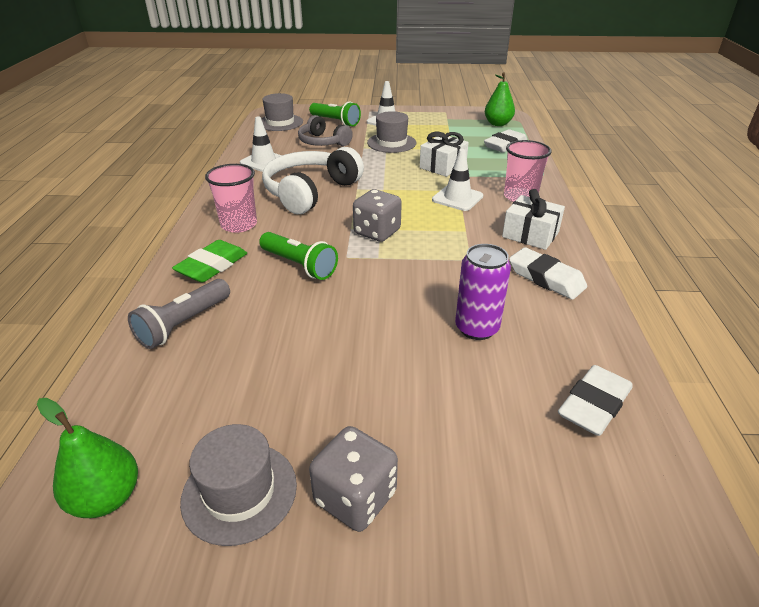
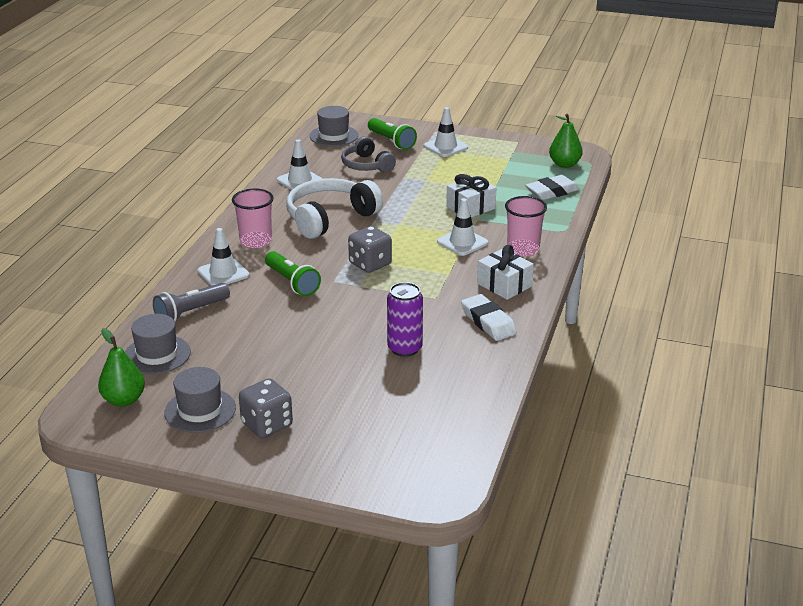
camera: 15 degrees right, 5 degrees down
green eraser [172,240,247,283] -> white traffic cone [198,228,249,286]
grey hat [367,111,416,153] -> grey hat moved to [125,314,191,374]
white eraser [558,365,632,436] -> none

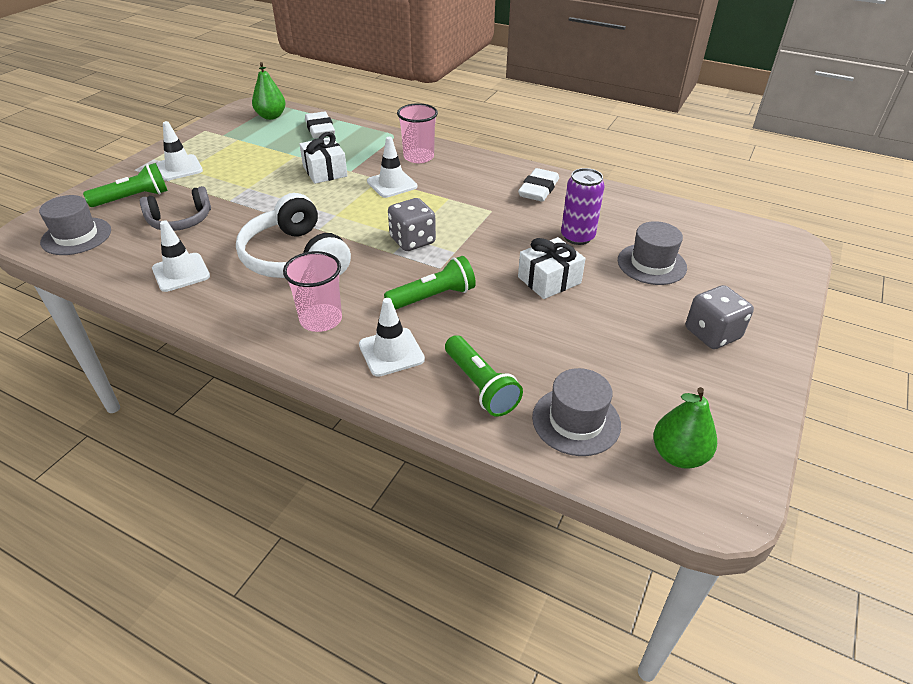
camera: 80 degrees left, 10 degrees up
grey flashlight [153,283,230,322] -> green flashlight [445,335,523,417]
grey hat [164,367,236,433] -> grey hat moved to [618,221,687,285]
white eraser [461,294,517,341] -> white eraser turned 45 degrees counterclockwise [518,168,559,202]
white gift [477,244,534,300] -> white gift moved to [518,237,586,299]

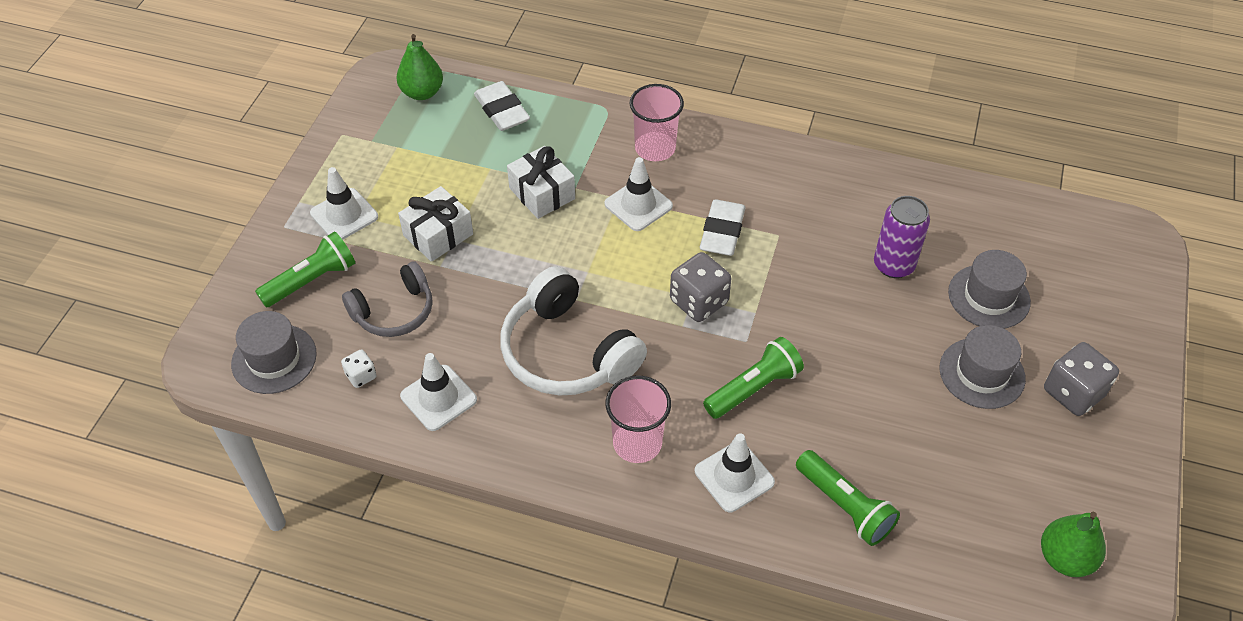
camera: 10 degrees left, 10 degrees up
white eraser [518,168,559,202] -> white eraser moved to [700,199,745,256]
white gift [518,237,586,299] -> white gift moved to [398,186,473,262]
grey hat [532,368,621,456] -> grey hat moved to [940,325,1026,409]
none -> white dice [341,349,377,388]

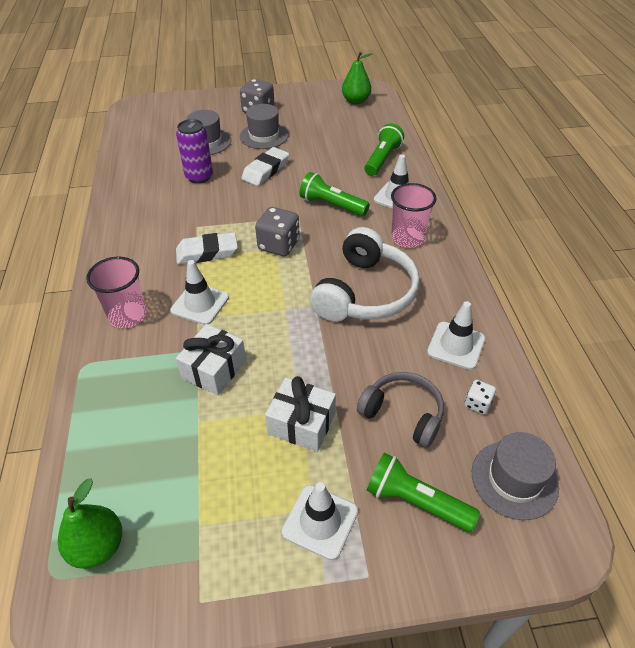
camera: 115 degrees left, 5 degrees down
white eraser [474,81,530,131] -> white eraser moved to [241,147,289,186]

